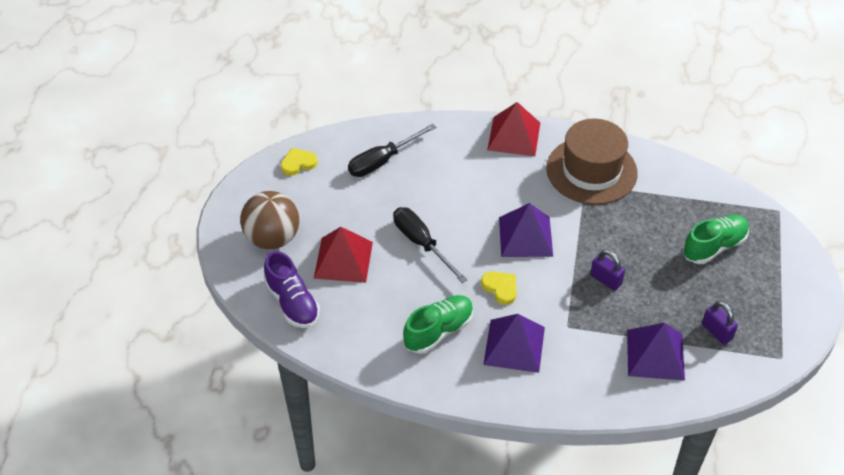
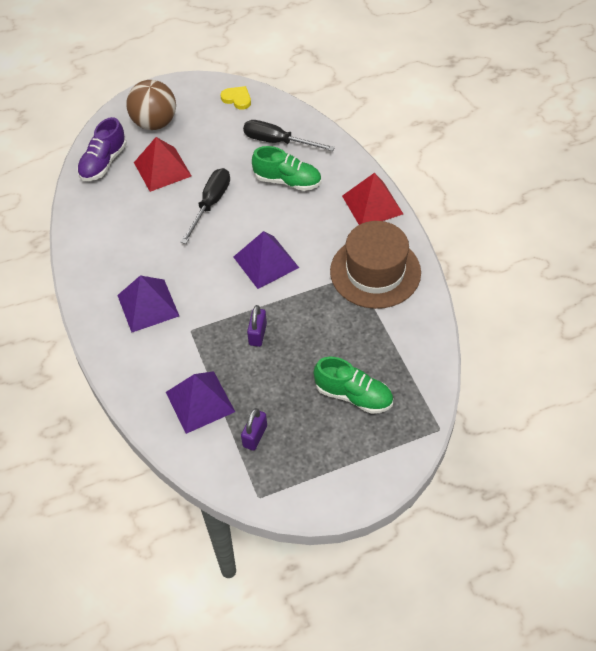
camera: 60 degrees right, 5 degrees up
green shoe [403,295,473,354] -> green shoe moved to [252,146,321,191]
yellow heart [481,272,517,305] -> none

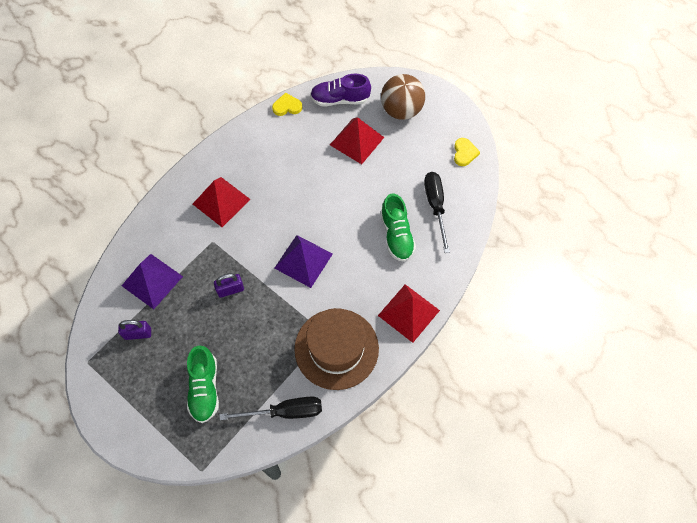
camera: 60 degrees right, 10 degrees up
purple pyramid [117,275,179,333] -> red pyramid [193,177,251,227]
black screwdriver [181,168,230,244] -> black screwdriver moved to [219,396,322,420]
none -> yellow heart [272,93,302,116]

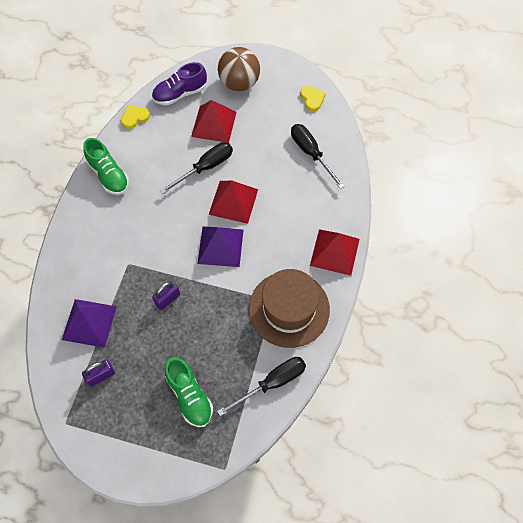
camera: 25 degrees left, 0 degrees up
red pyramid [193,177,251,227] -> red pyramid moved to [209,181,258,224]
green shoe [380,194,416,262] -> green shoe moved to [83,138,129,195]
none -> black screwdriver [160,142,233,194]

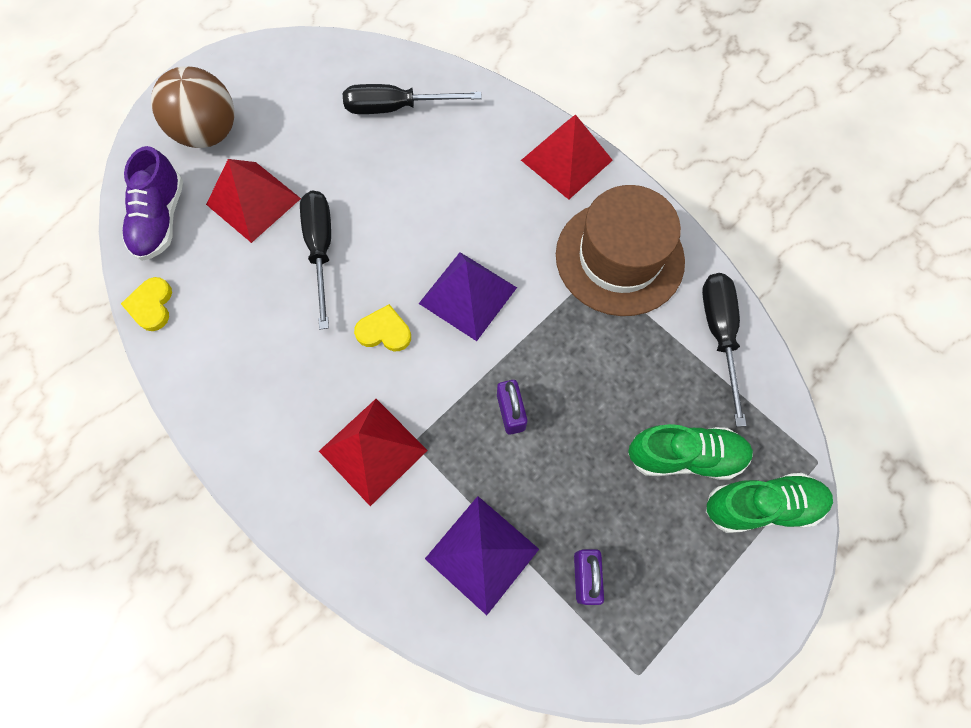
camera: 60 degrees left, 5 degrees up
green shoe [83,138,129,195] -> green shoe moved to [706,473,833,533]
red pyramid [209,181,258,224] -> red pyramid moved to [319,399,428,506]
yellow heart [300,86,326,111] -> yellow heart moved to [354,304,411,351]

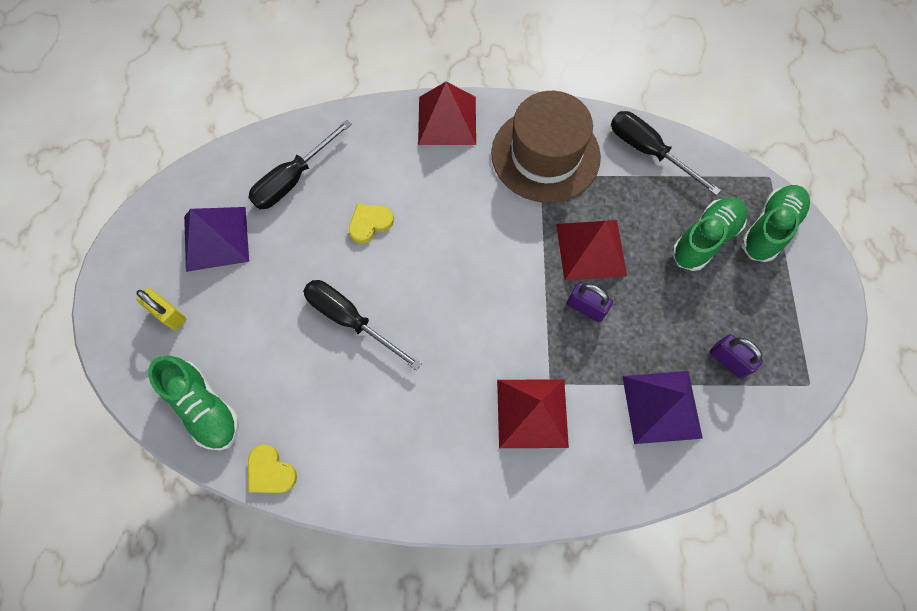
camera: 45 degrees left, 0 degrees up
purple shoe [123,146,183,261] -> green shoe [148,356,239,450]
brown ball [151,66,235,148] -> yellow padlock [136,288,186,330]
red pyramid [206,159,301,243] -> red pyramid moved to [556,220,627,281]
yellow heart [354,304,411,351] -> yellow heart moved to [349,204,394,243]
purple pyramid [419,252,517,341] -> purple pyramid moved to [184,207,249,272]

